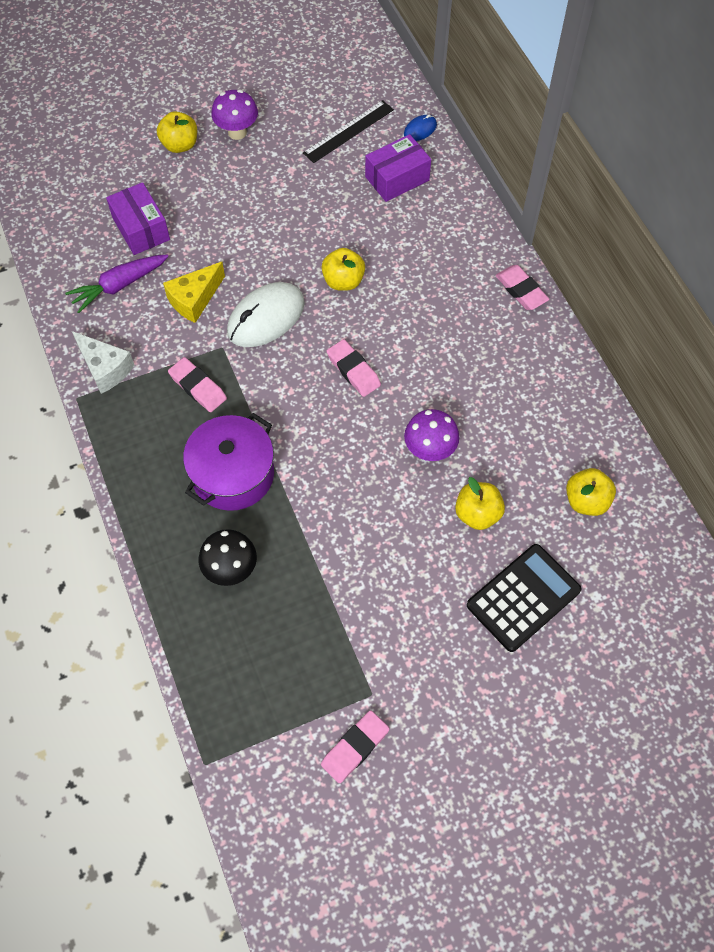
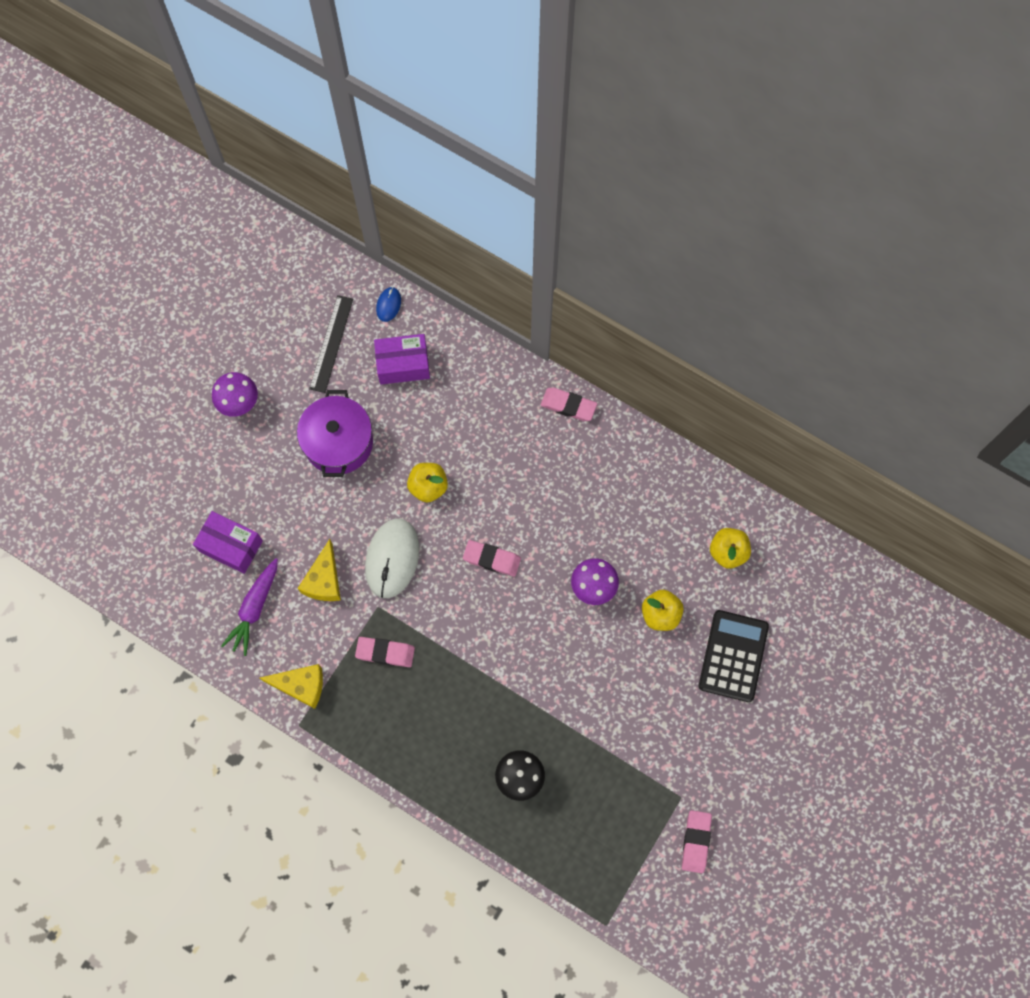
camera: 35 degrees left, 10 degrees up
white cheese [72,331,134,394] -> yellow cheese [260,664,323,709]
yellow apple [157,111,197,153] -> none
purple pot [183,413,274,511] -> purple pot moved to [297,390,373,477]
purple box [365,134,431,202] -> purple box turned 60 degrees clockwise [374,334,430,385]

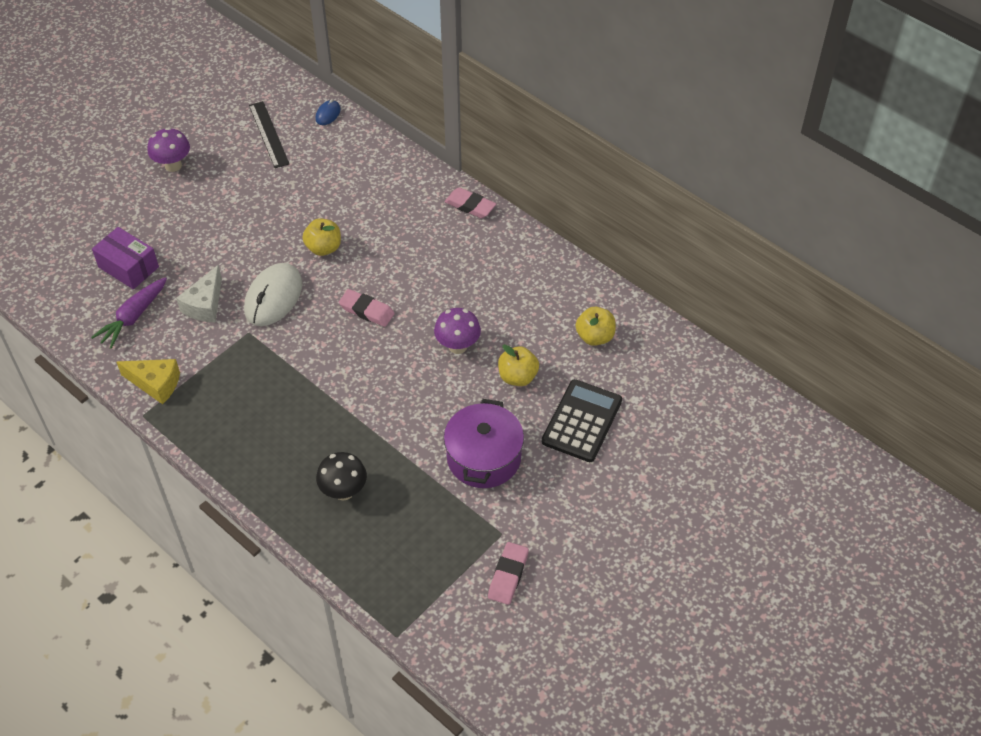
camera: 10 degrees right, 20 degrees down
purple pot [297,390,373,477] -> purple pot moved to [444,399,524,488]
yellow cheese [298,539,341,601] -> white cheese [176,265,222,322]
black ruler [309,295,353,393] -> black ruler turned 45 degrees counterclockwise [249,101,289,168]
pink eraser [355,637,415,667] -> none
purple box [374,334,430,385] -> none

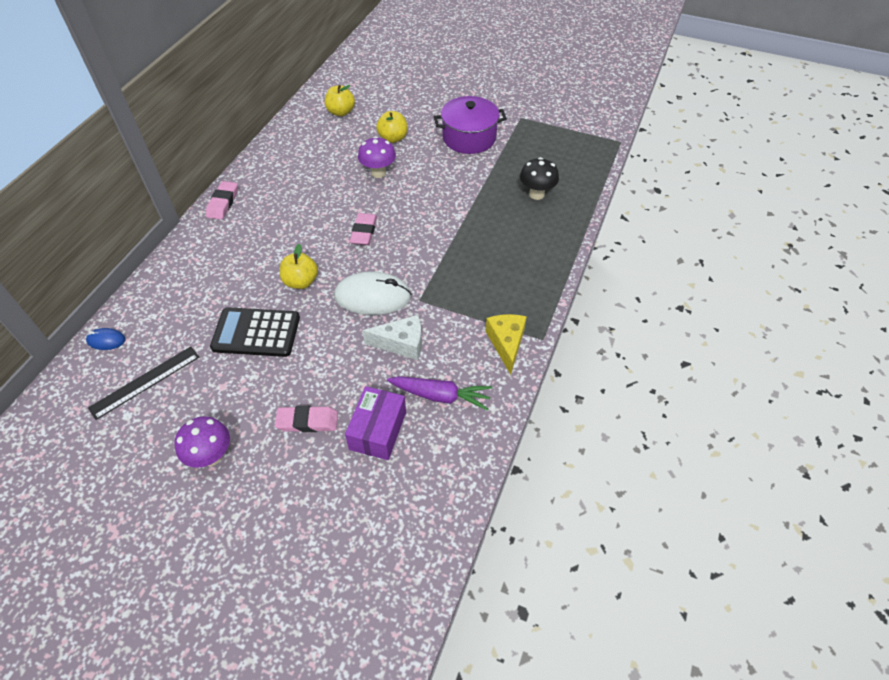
camera: 110 degrees left, 0 degrees up
pink eraser [488,542,529,605] -> pink eraser moved to [275,406,338,432]
black calculator [542,379,622,462] -> black calculator moved to [210,307,300,357]

